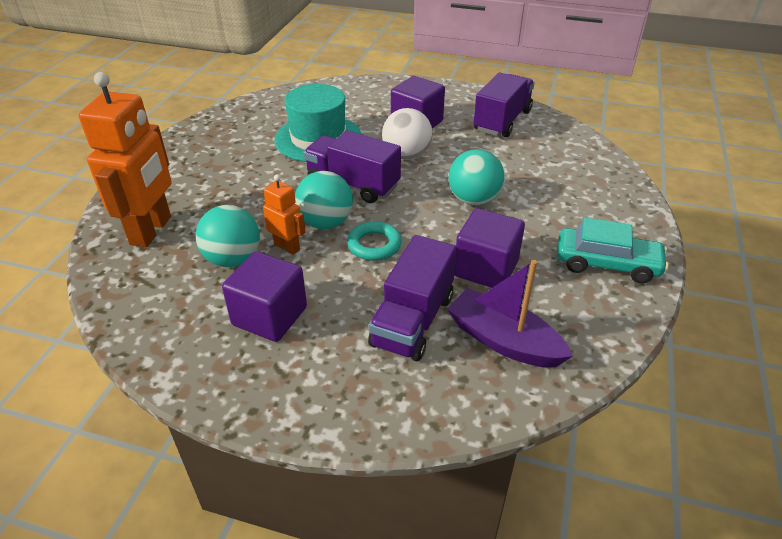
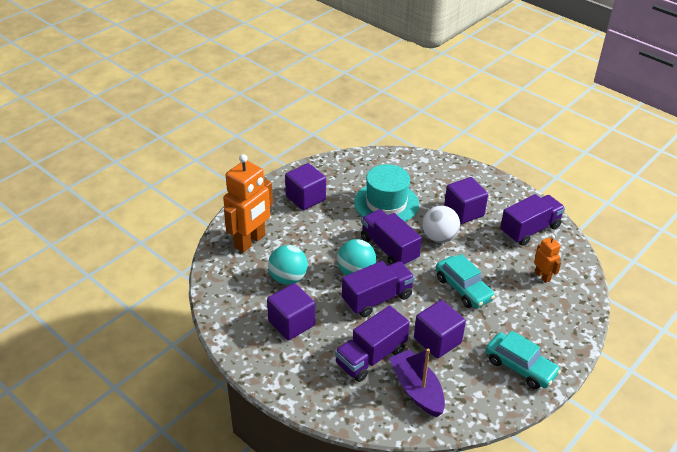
camera: 25 degrees right, 0 degrees up
orange robot [263,174,306,255] -> orange robot moved to [534,235,561,283]
turquoise ring [347,221,402,261] -> purple truck [342,261,415,317]
turquoise ball [449,149,505,205] -> turquoise car [436,254,495,308]
none -> purple cube [285,163,326,210]

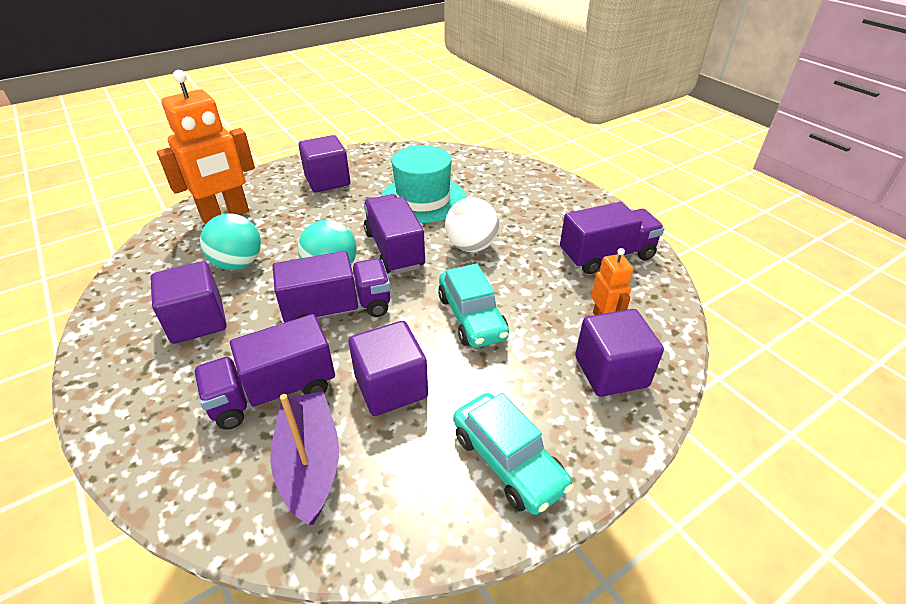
camera: 15 degrees right, 0 degrees up
purple cube [444,177,488,224] -> purple cube moved to [575,309,664,397]

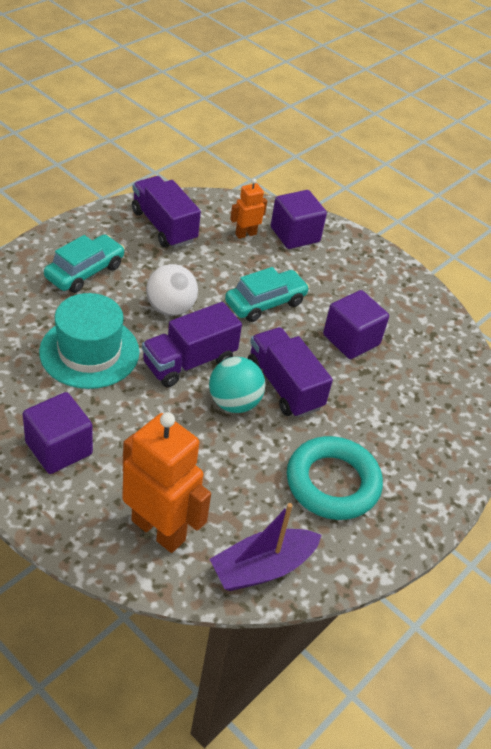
camera: 110 degrees left, 5 degrees up
purple cube [150,261,227,344] -> turquoise ring [287,436,383,520]
purple truck [193,314,335,430] -> none
turquoise ball [200,213,261,270] -> none
purple boat [270,391,339,525] -> purple boat moved to [210,503,322,591]
turquoise car [453,393,573,515] -> turquoise car moved to [44,234,125,293]

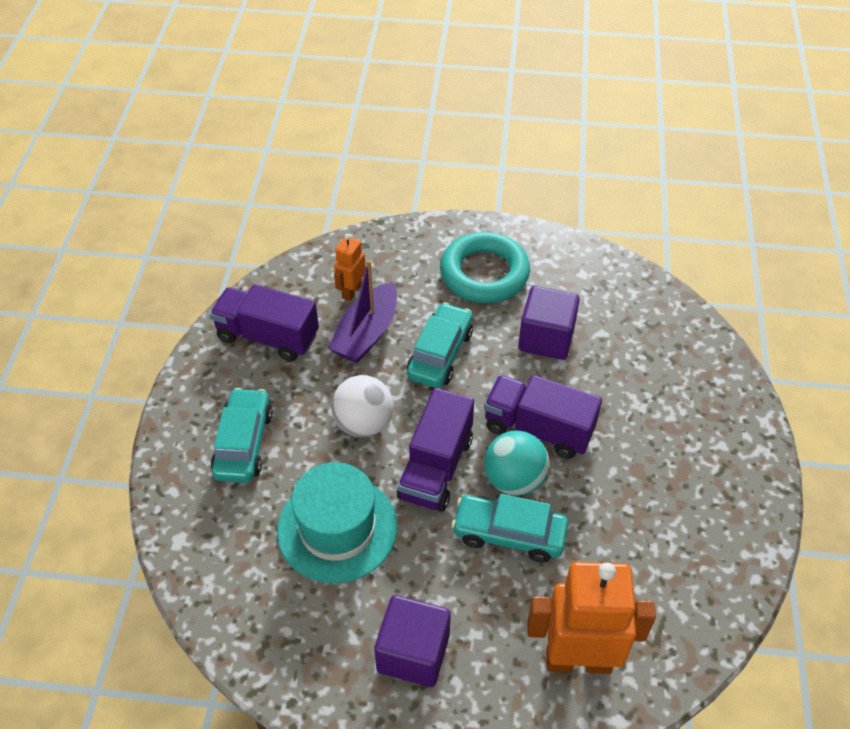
camera: 30 degrees left, 5 degrees up
purple boat [210,503,322,591] -> purple boat moved to [328,260,397,363]
purple cube [271,190,327,249] -> none
turquoise ring [287,436,383,520] -> turquoise ring moved to [440,232,530,303]
none -> turquoise car [451,494,568,563]

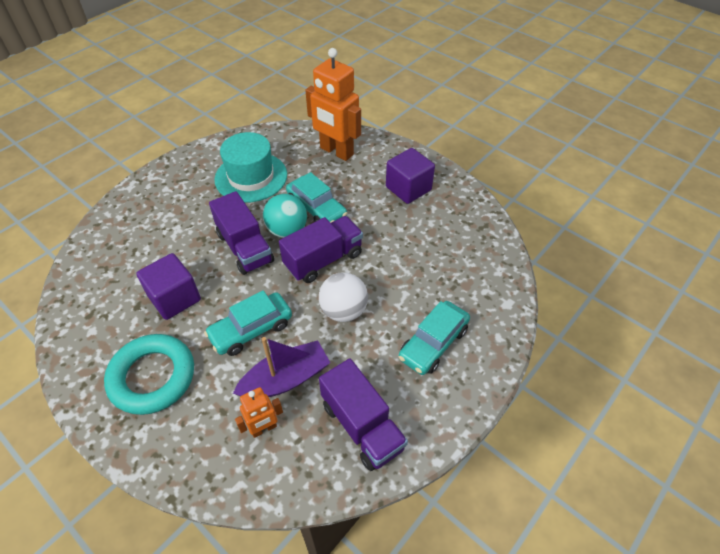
camera: 145 degrees left, 0 degrees up
turquoise hat [277,462,397,583] -> turquoise hat moved to [214,132,287,202]

